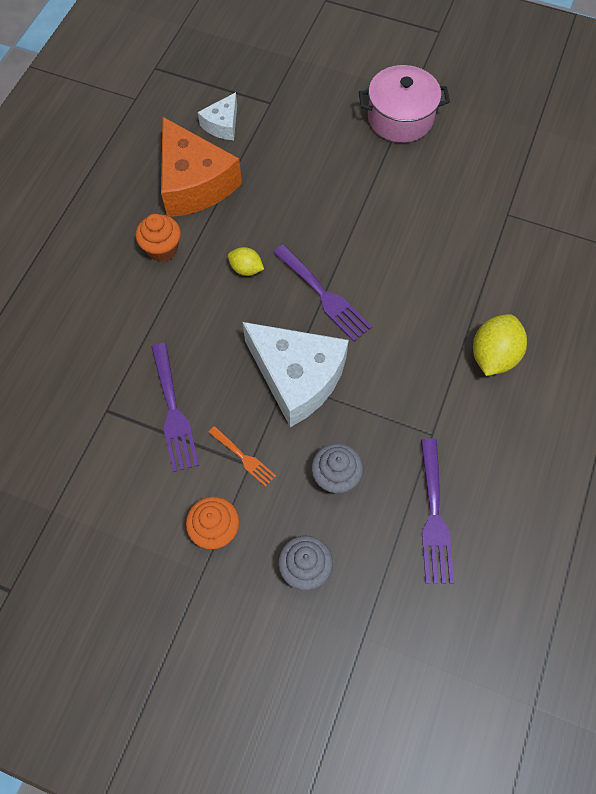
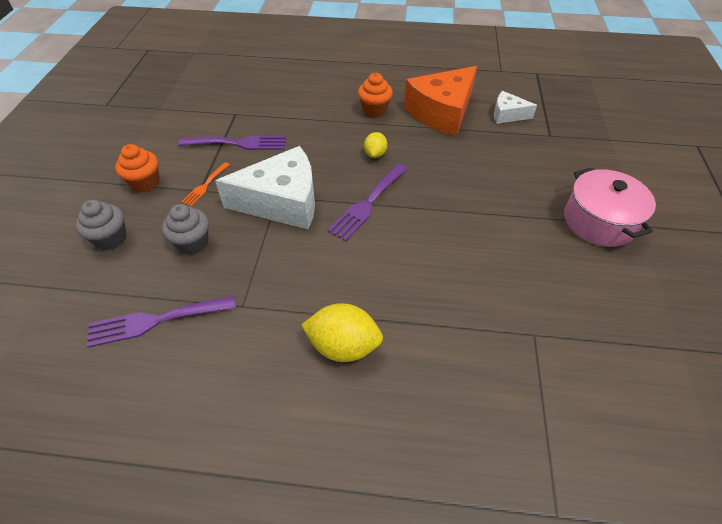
camera: 75 degrees right, 15 degrees down
purple fork [151,343,199,472] -> purple fork turned 150 degrees counterclockwise [178,136,286,150]
white cheese [242,322,349,427] -> white cheese turned 120 degrees counterclockwise [215,146,315,229]

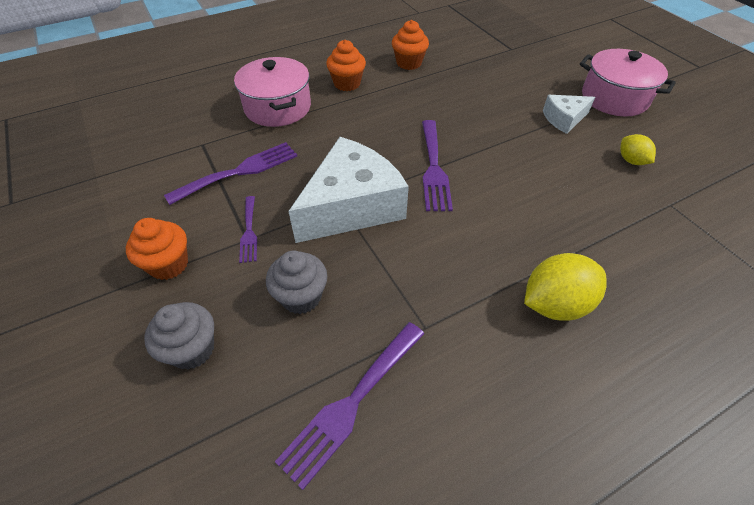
camera: 35 degrees left, 0 degrees up
orange fork [181,162,230,207] -> purple fork [239,196,257,263]
yellow lemon [364,132,387,158] -> yellow lemon moved to [620,134,656,165]
orange cheese [404,66,477,136] -> orange cupcake [392,20,429,70]
white cheese [494,91,537,124] -> white cheese moved to [543,95,595,134]
none -> pink pot [234,57,311,127]

